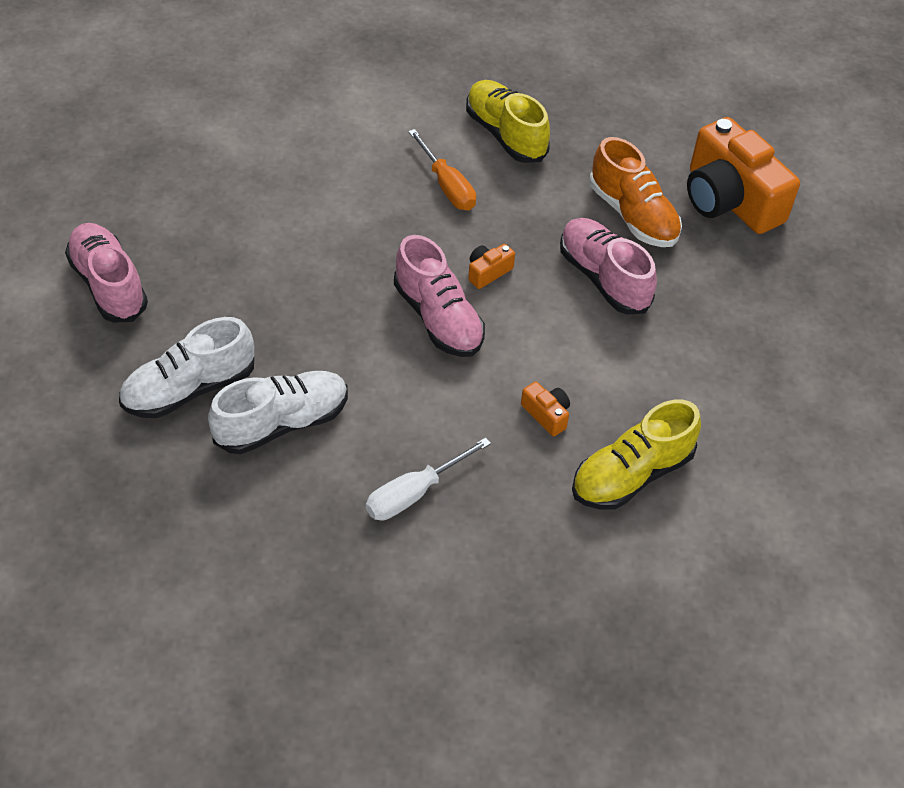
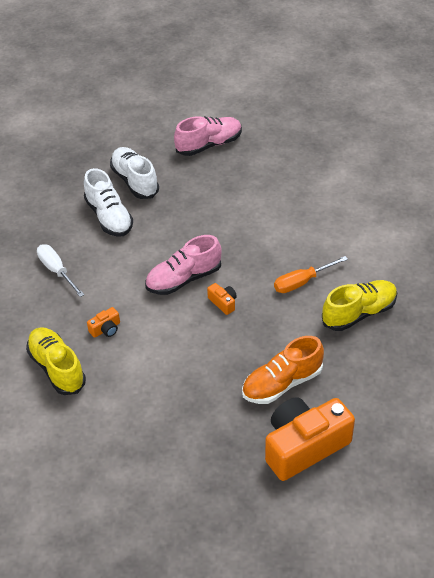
camera: 95 degrees right, 5 degrees down
pink shoe [560,218,657,314] -> none

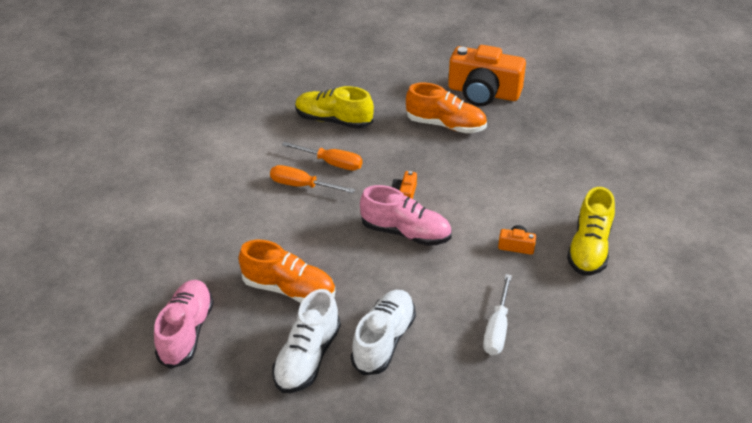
camera: 130 degrees left, 5 degrees down
pink shoe [174,116,242,156] -> pink shoe turned 75 degrees clockwise [154,280,214,369]
none -> orange shoe [239,240,335,303]
none -> orange screwdriver [270,165,355,193]

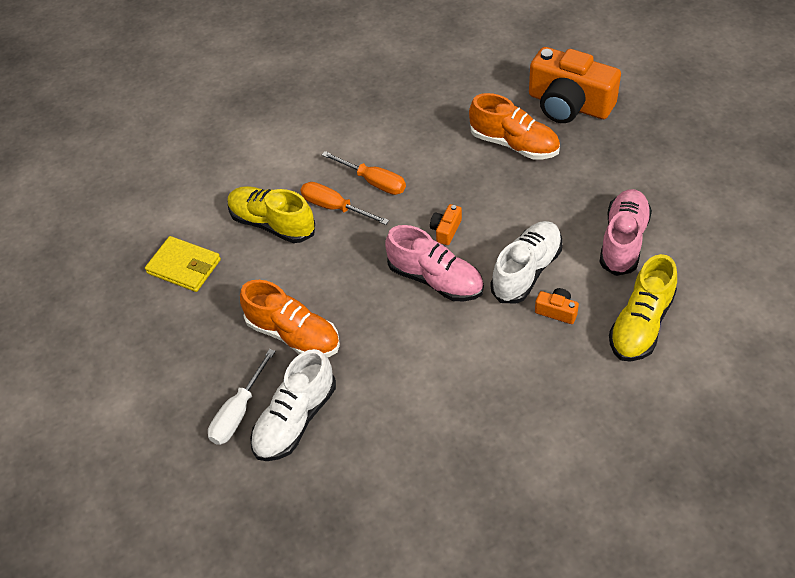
camera: 15 degrees right, 10 degrees up
pink shoe [154,280,214,369] -> pink shoe moved to [599,189,652,276]
yellow shoe [295,86,374,129] -> yellow shoe moved to [228,186,315,243]
white shoe [351,290,416,375] -> white shoe moved to [491,221,562,304]
white screwdriver [483,274,512,355] -> white screwdriver moved to [208,349,276,445]
none -> yellow wallet [145,236,221,292]

